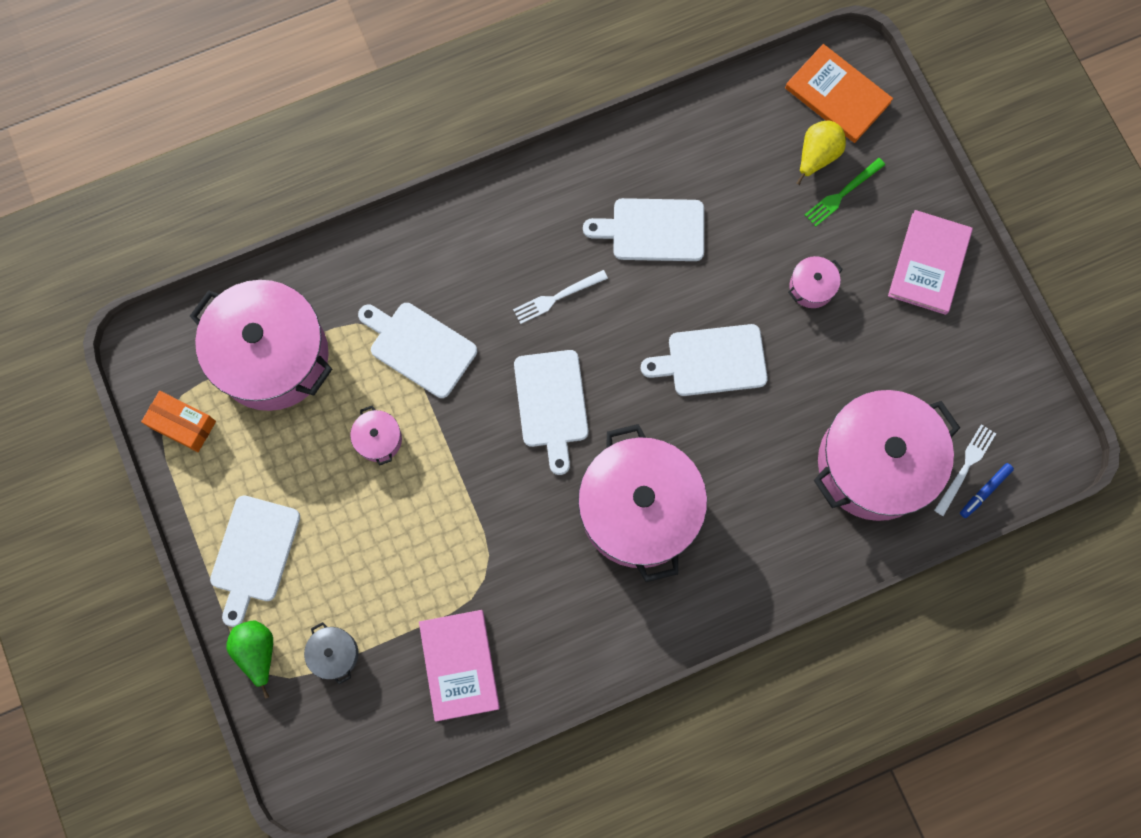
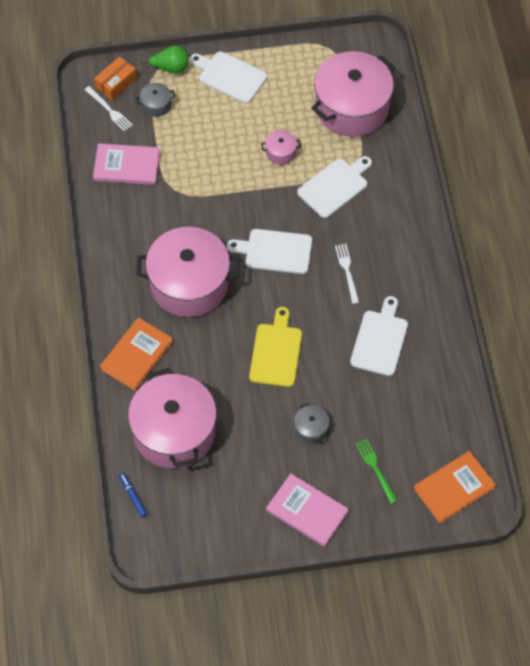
camera: 105 degrees right, 15 degrees down
orange box [141,391,216,452] -> orange box moved to [94,56,137,100]
white cutting board [641,324,768,396] -> yellow cutting board [249,307,302,387]
pink pot [788,256,843,308] -> grey pot [294,403,329,443]
yellow pear [796,121,846,185] -> none
white fork [934,424,996,516] -> white fork moved to [85,86,133,131]
none -> orange book [100,318,173,391]

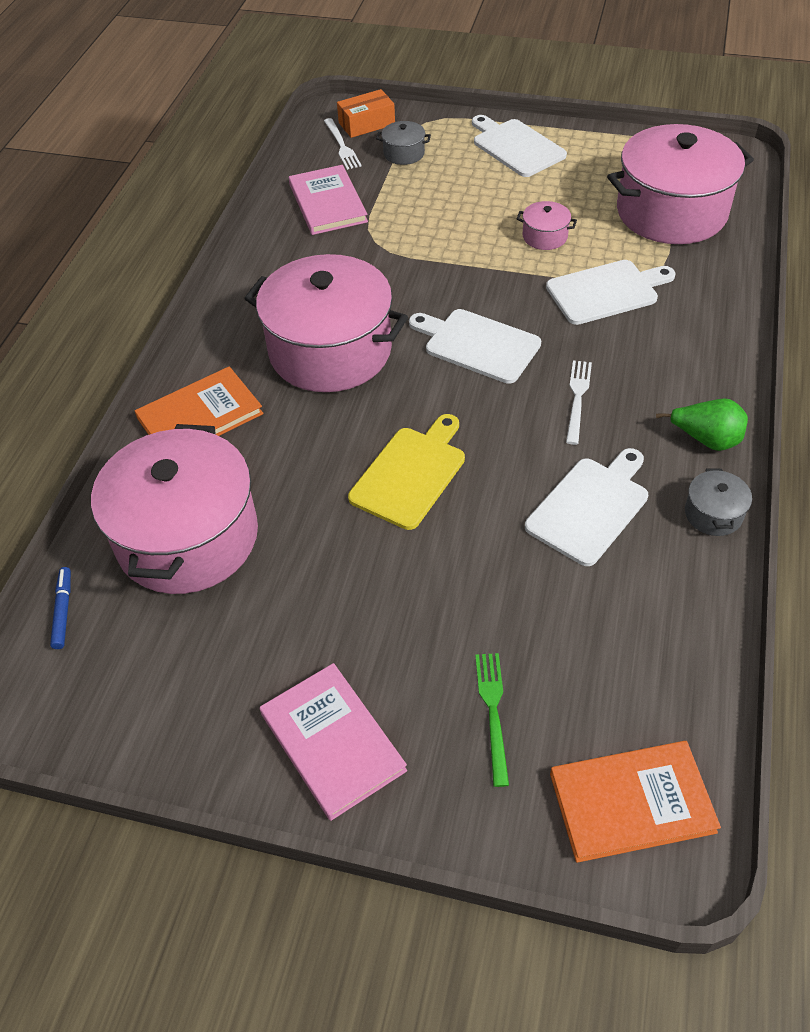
camera: 25 degrees right, 10 degrees down
pink book [93,143,160,185] -> pink book turned 45 degrees clockwise [289,165,368,235]
green pear [141,45,188,74] -> green pear moved to [656,398,748,451]
grey pot [294,403,329,443] -> grey pot moved to [685,468,752,536]

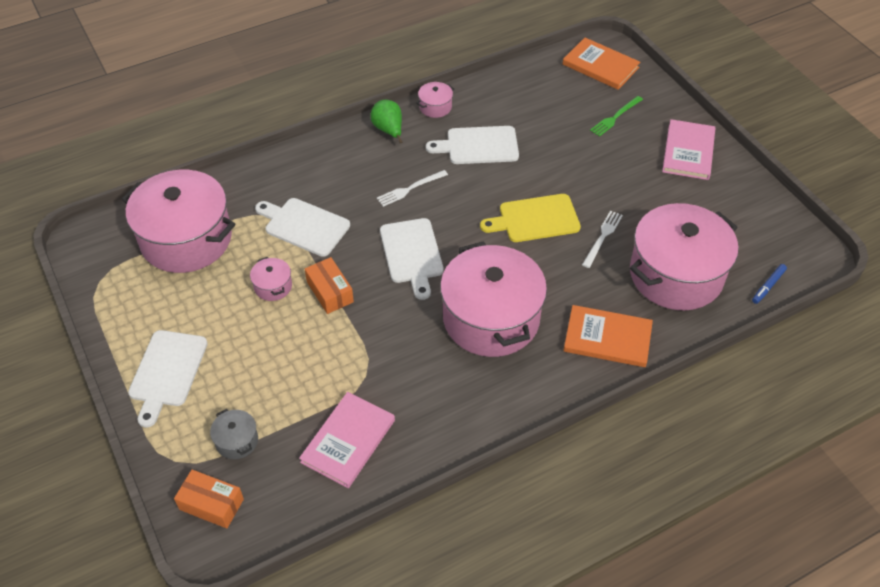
camera: 135 degrees left, 0 degrees up
white fork [324,118,362,170] -> white fork moved to [582,210,623,268]
grey pot [685,468,752,536] -> pink pot [416,82,455,118]
none -> orange box [305,257,354,314]

